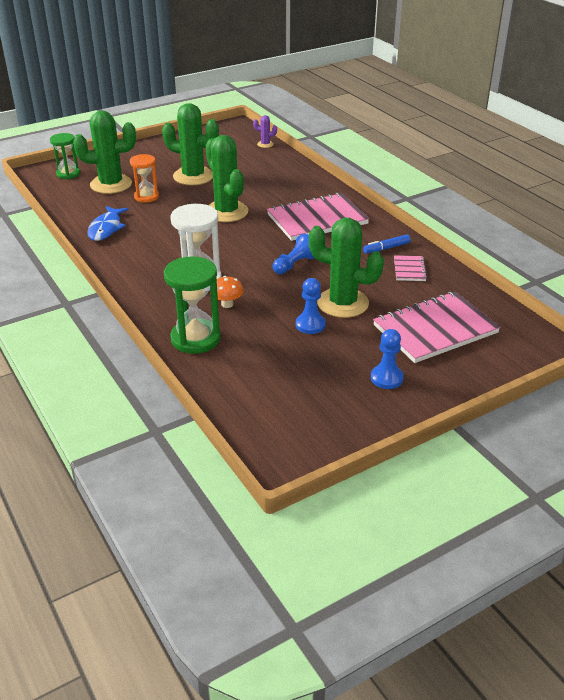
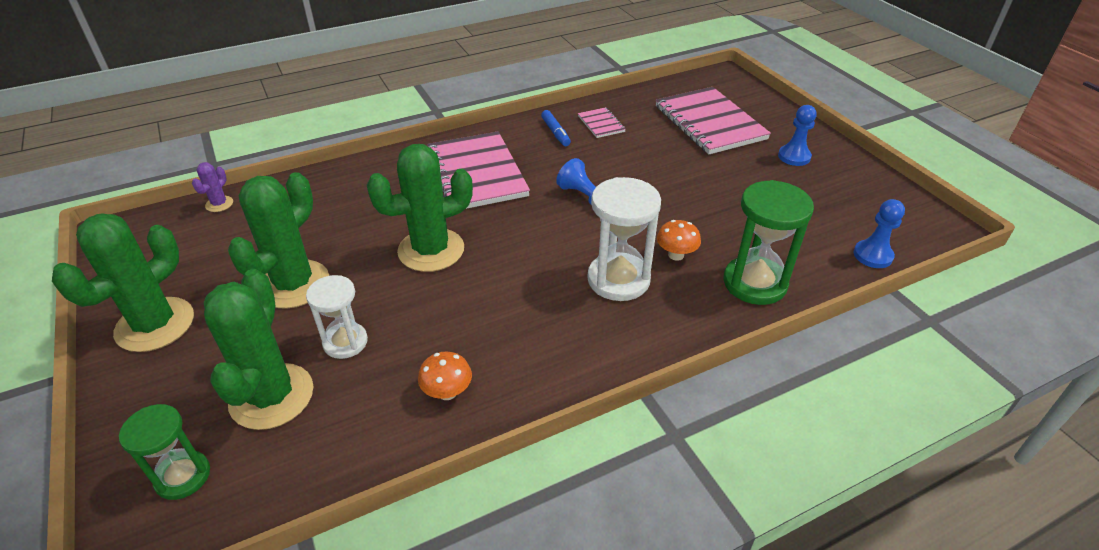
camera: 85 degrees left, 5 degrees up
blue fish [87,206,129,241] -> orange mushroom [418,351,472,400]
orange hourglass [130,154,159,203] -> white hourglass [306,275,368,359]
blue pawn [296,278,326,334] -> blue pawn moved to [853,199,905,268]
green cactus [309,218,384,318] -> green cactus moved to [52,213,194,352]
pink notebook [394,255,427,281] -> pink notebook turned 60 degrees clockwise [578,107,626,138]

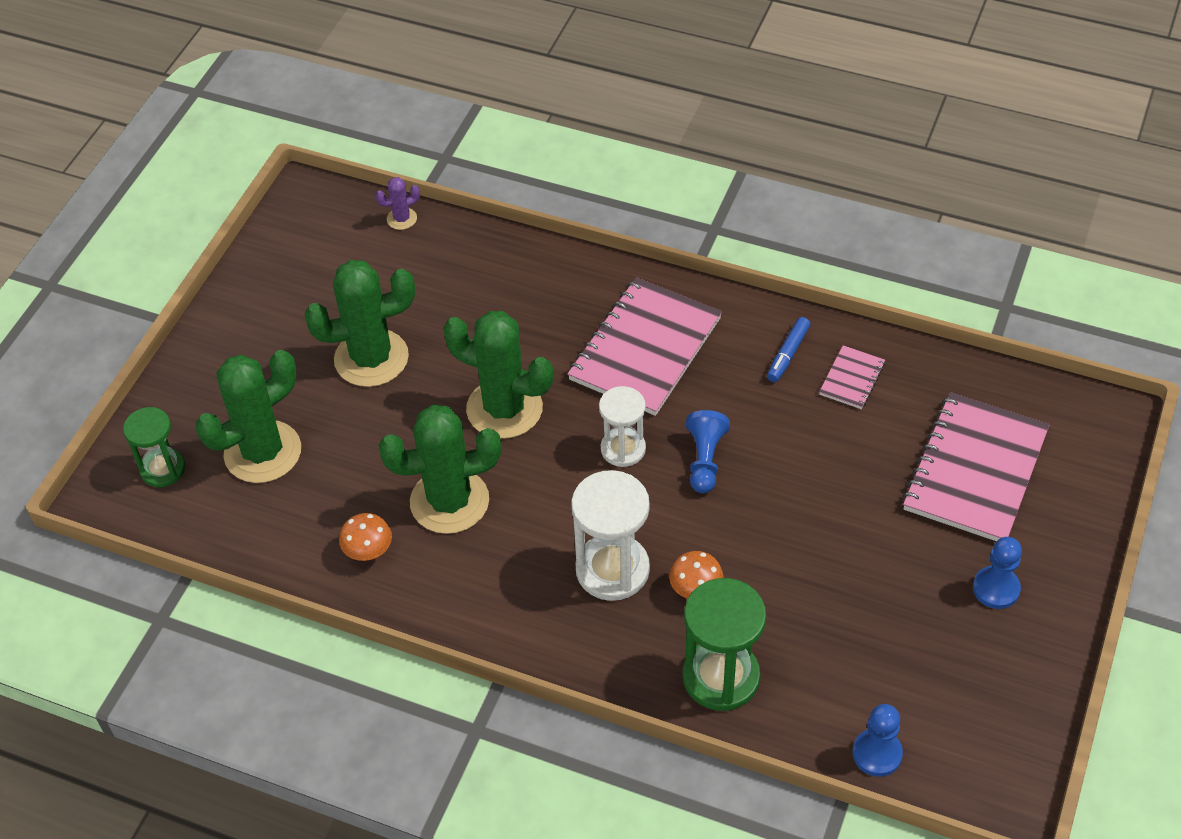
camera: 50 degrees right, 10 degrees up
green cactus [52,213,194,352] -> green cactus moved to [379,405,502,534]
white hourglass [306,275,368,359] -> white hourglass moved to [599,386,646,467]

